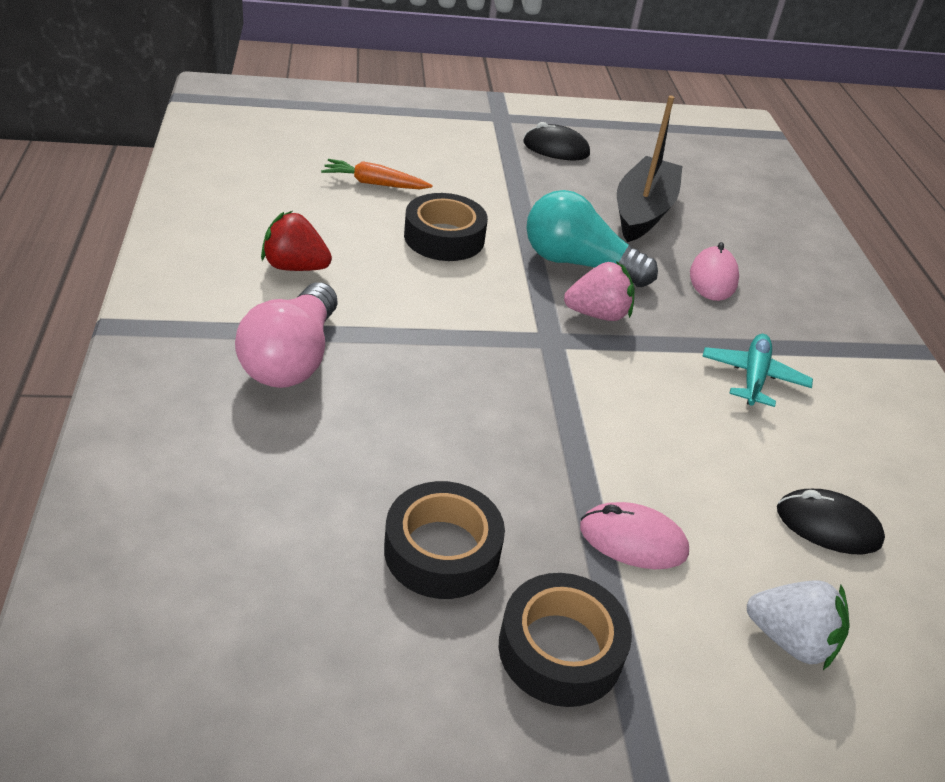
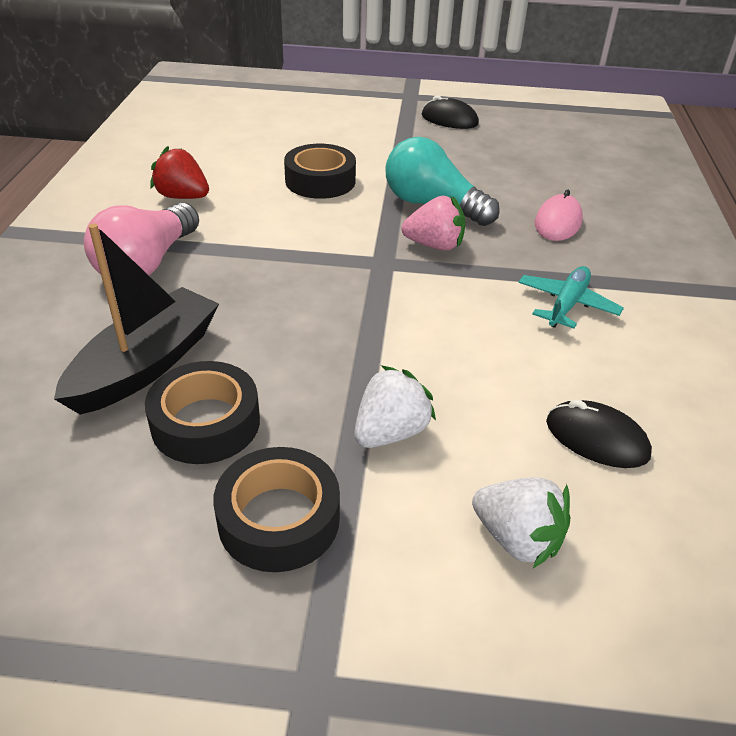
camera: 15 degrees right, 0 degrees up
orange carrot [321,159,433,189] -> none
pink mouse [580,502,689,569] -> white strawberry [354,365,436,448]
black boat [617,95,682,242] -> black boat moved to [54,223,219,415]

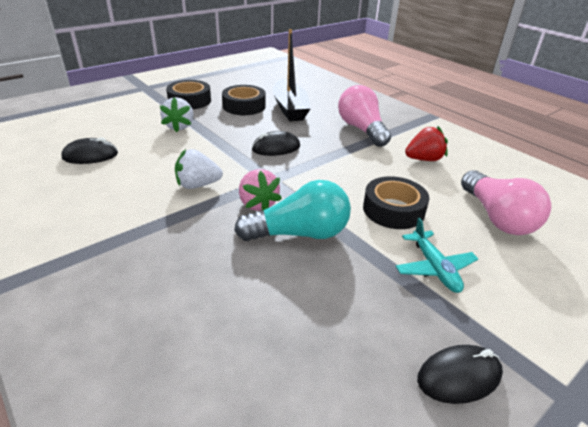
camera: 135 degrees right, 5 degrees down
pink strawberry [401,196,466,250] -> pink strawberry turned 75 degrees counterclockwise [239,169,282,211]
white strawberry [472,477,571,569] -> white strawberry moved to [175,149,223,189]
turquoise plane [518,266,624,329] -> turquoise plane moved to [395,218,478,293]
pink mouse [535,190,583,241] -> none
none -> black mouse [252,131,300,156]
none -> pink light bulb [461,170,551,235]

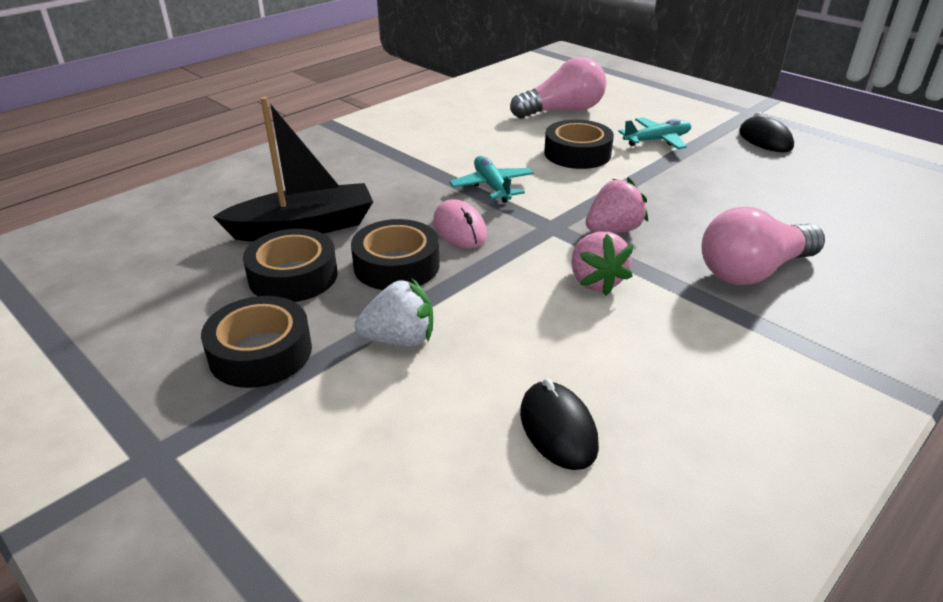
camera: 95 degrees left, 0 degrees up
white strawberry [175,149,223,189] -> pink strawberry [571,232,633,296]
turquoise light bulb [234,180,351,241] -> none
black mouse [252,131,300,156] -> pink mouse [433,199,487,249]
pink light bulb [338,85,391,147] -> pink light bulb moved to [701,206,825,285]
red strawberry [405,126,448,161] -> none
none -> black tape [351,219,440,290]
none -> turquoise plane [449,156,534,203]

